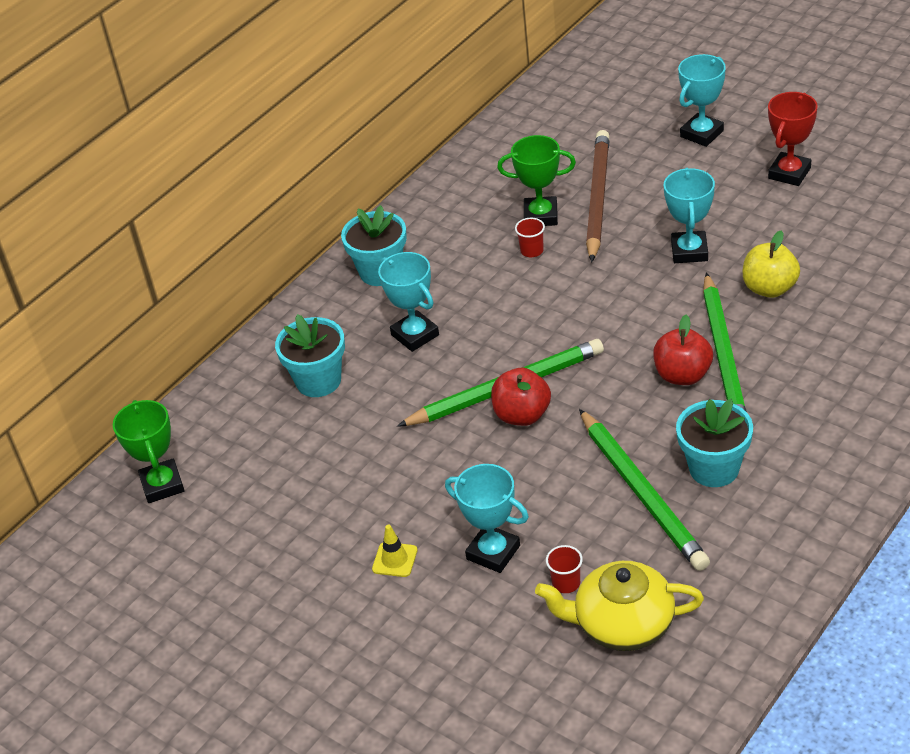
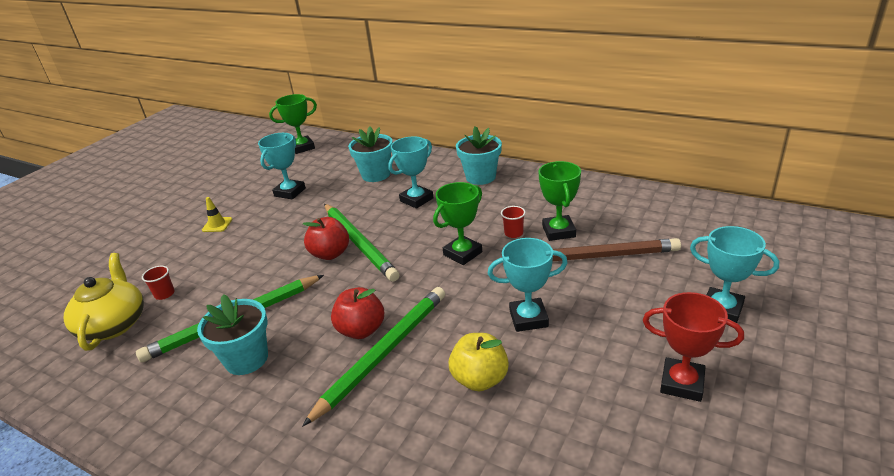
camera: 80 degrees right, 10 degrees down
turquoise trophy [445,464,529,573] -> turquoise trophy moved to [258,133,306,199]
green pencil [703,272,747,412] -> green pencil turned 135 degrees clockwise [302,287,445,427]
none -> green trophy [433,182,482,265]

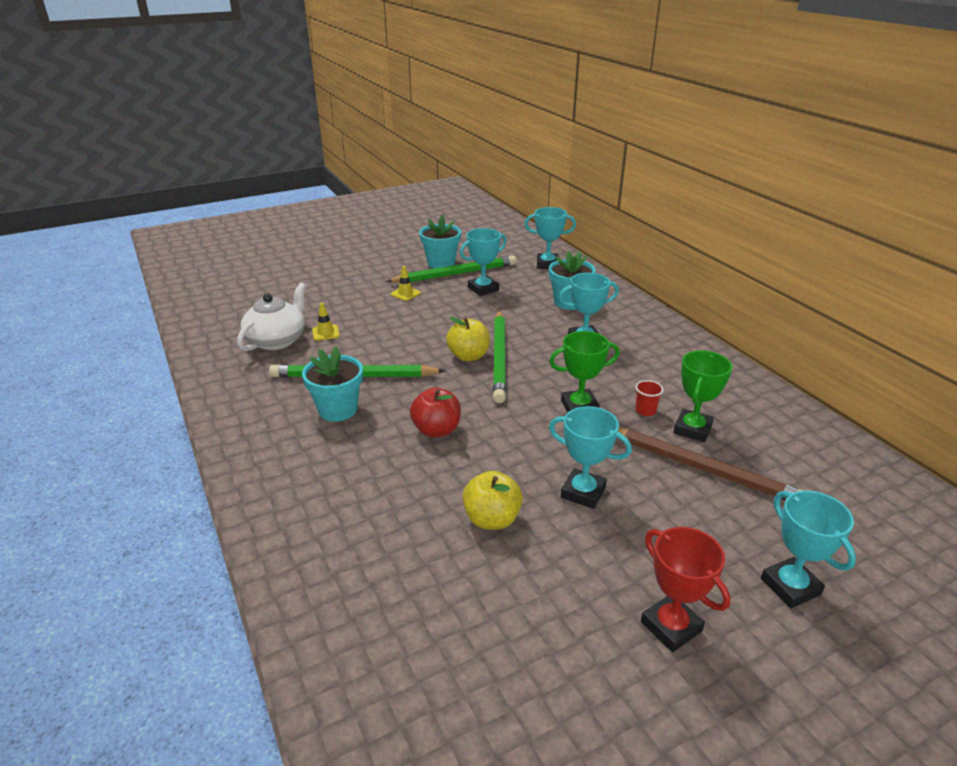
camera: 30 degrees right, 0 degrees up
yellow teapot [64,253,144,351] -> white teapot [237,283,306,351]
red cup [142,266,175,300] -> yellow traffic cone [312,303,339,341]
green trophy [269,94,317,154] -> none
green pencil [302,287,445,427] -> green pencil moved to [386,256,516,283]
red apple [303,217,349,260] -> yellow apple [446,317,490,361]
turquoise flower pot [456,126,502,185] -> turquoise flower pot moved to [419,215,461,268]
none -> turquoise trophy [524,207,576,269]

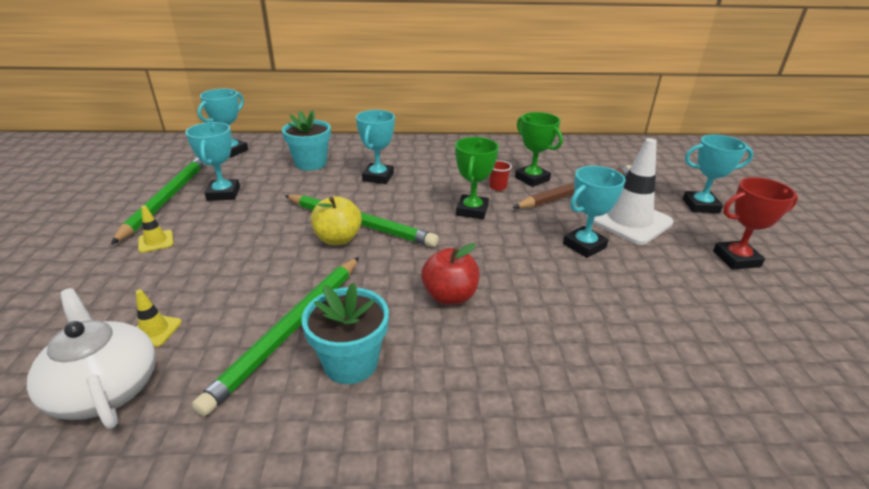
camera: 65 degrees left, 0 degrees up
turquoise flower pot [419,215,461,268] -> none
yellow apple [462,471,523,530] -> none
none -> white traffic cone [586,138,674,245]

